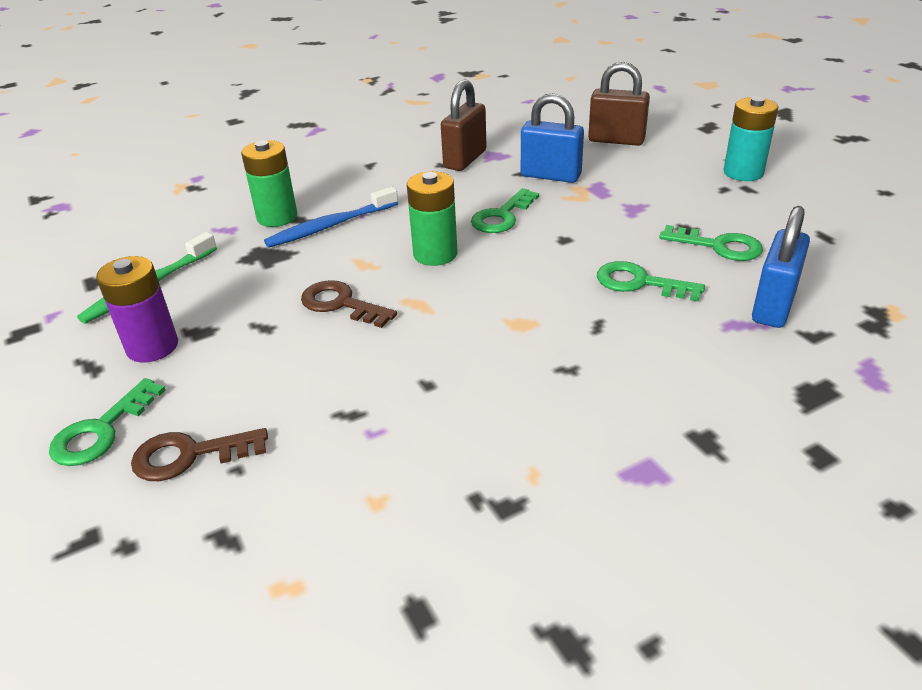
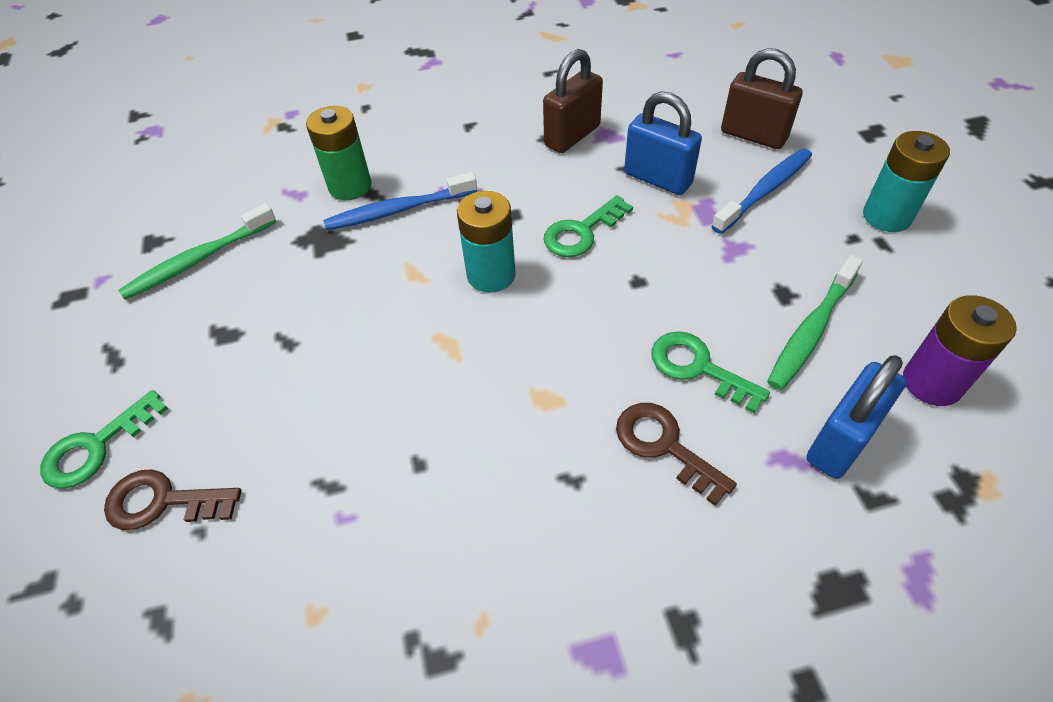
camera: 15 degrees right, 15 degrees up
purple battery [96,256,178,362] -> purple battery moved to [903,295,1017,406]
brown key [301,280,397,328] -> brown key moved to [616,403,737,506]
green battery [407,171,458,266] -> turquoise battery [457,191,516,293]
green key [659,225,763,261] -> green toothbrush [767,255,863,390]
none -> blue toothbrush [711,148,812,234]

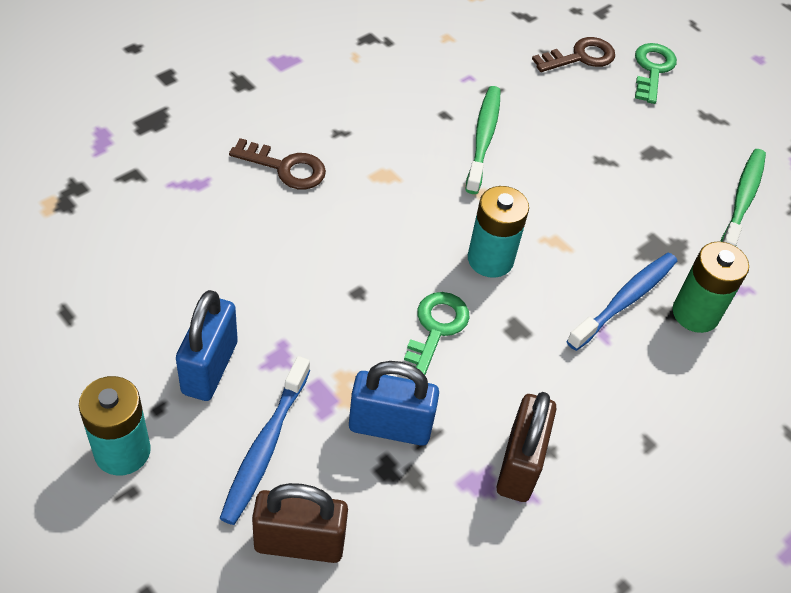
camera: 145 degrees right, 0 degrees up
green key [651,331,770,413] -> none
green toothbrush [767,255,863,390] -> green toothbrush moved to [465,86,501,194]
blue padlock [807,355,906,479] -> blue padlock moved to [176,290,238,401]
purple battery [903,295,1017,406] -> none

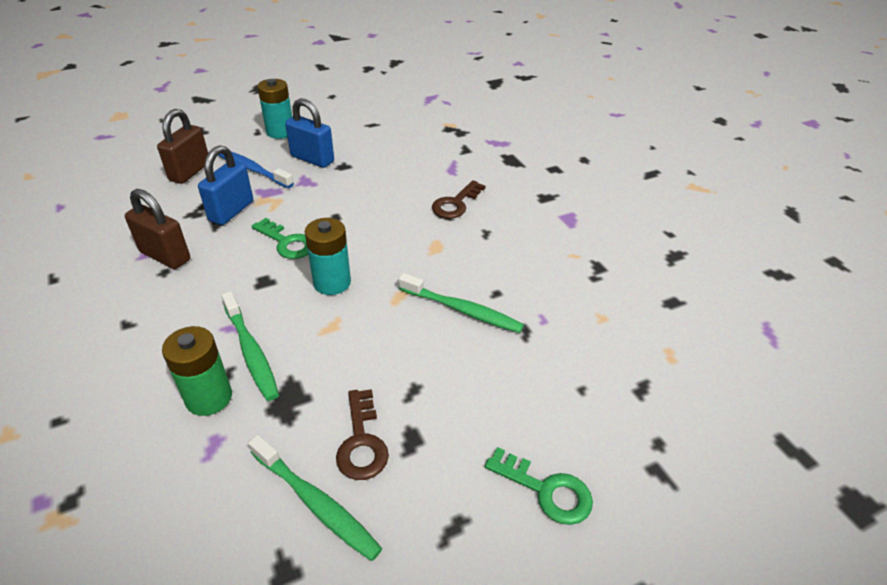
camera: 110 degrees right, 10 degrees down
brown key [532,37,615,72] -> brown key moved to [336,389,389,480]
blue toothbrush [567,253,677,351] -> green toothbrush [221,291,279,401]

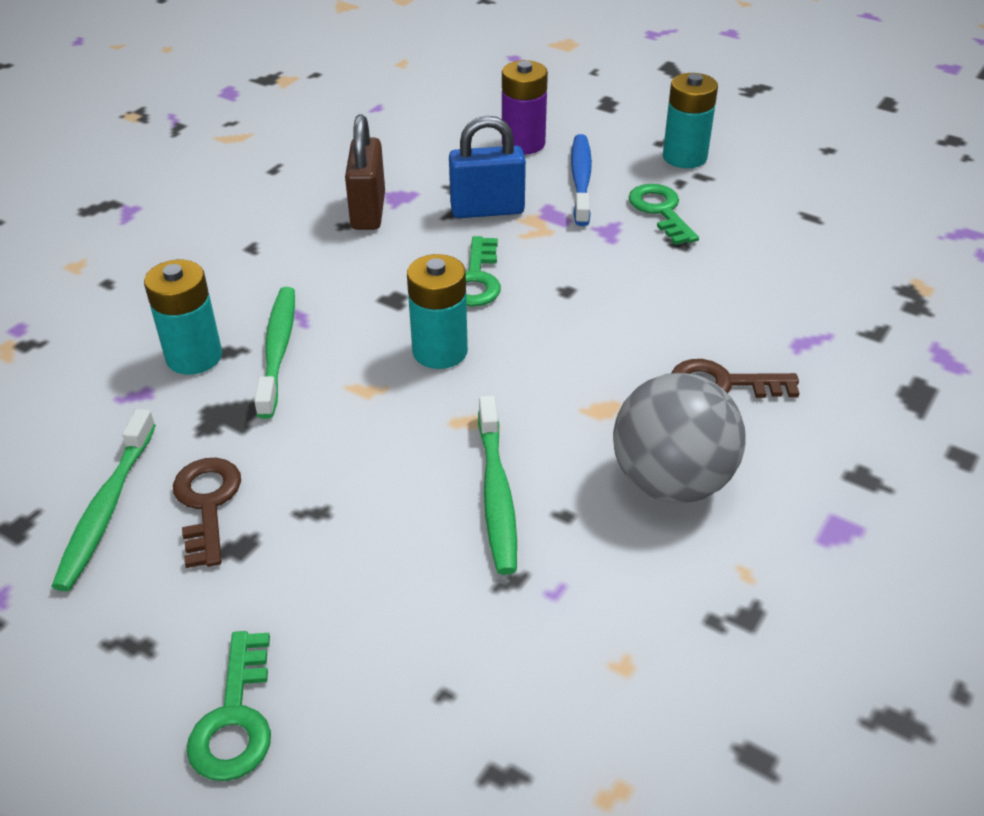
camera: 60 degrees right, 0 degrees up
brown padlock [157,109,208,184] -> purple battery [502,60,548,154]
green battery [162,326,232,416] -> turquoise battery [144,260,222,375]
green toothbrush [221,291,279,401] -> green toothbrush turned 150 degrees clockwise [254,287,295,419]
blue padlock [285,98,334,168] -> green key [629,184,699,245]
brown key [336,389,389,480] -> brown key turned 120 degrees clockwise [173,458,241,568]
none -> grey ball [613,373,745,503]

